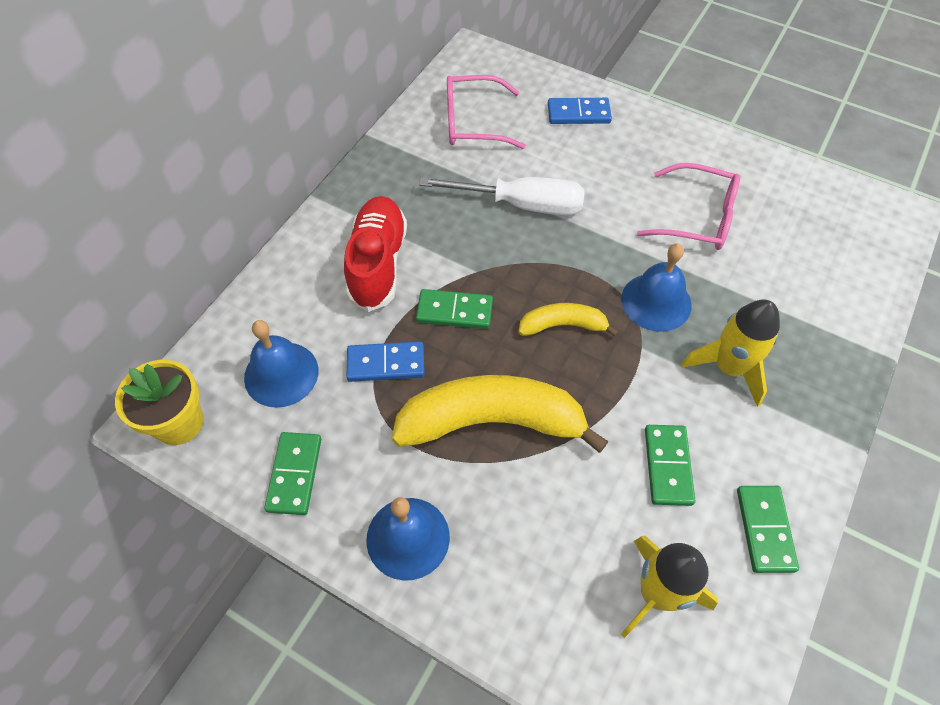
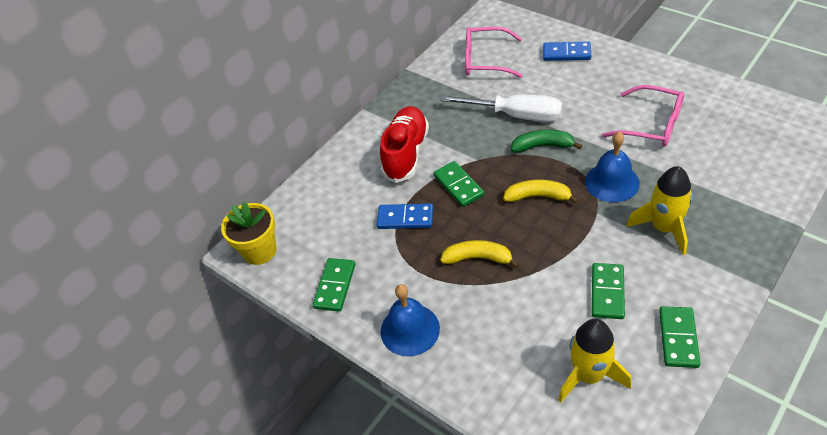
camera: 15 degrees right, 10 degrees down
blue bell [244,320,318,408] -> none
yellow banana [392,375,609,453] -> yellow banana [440,240,519,268], size x0.51
green domino [416,289,493,329] -> green domino turned 45 degrees clockwise [433,161,484,207]
none -> green banana [511,130,582,152]

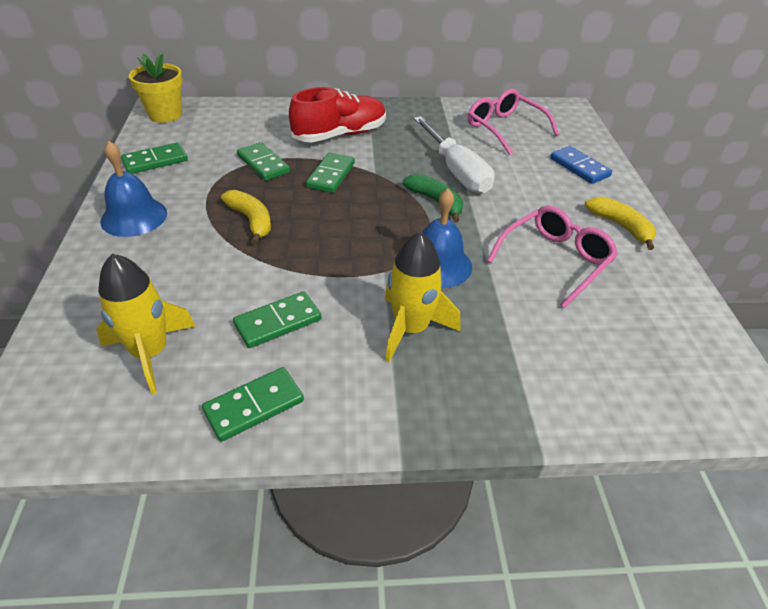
camera: 40 degrees right, 5 degrees down
blue domino [377,204,433,229] -> green domino [237,142,290,181]
yellow banana [503,179,579,204] -> yellow banana moved to [585,196,656,250]
pink glasses [602,85,684,147] -> pink glasses turned 120 degrees counterclockwise [487,206,618,308]

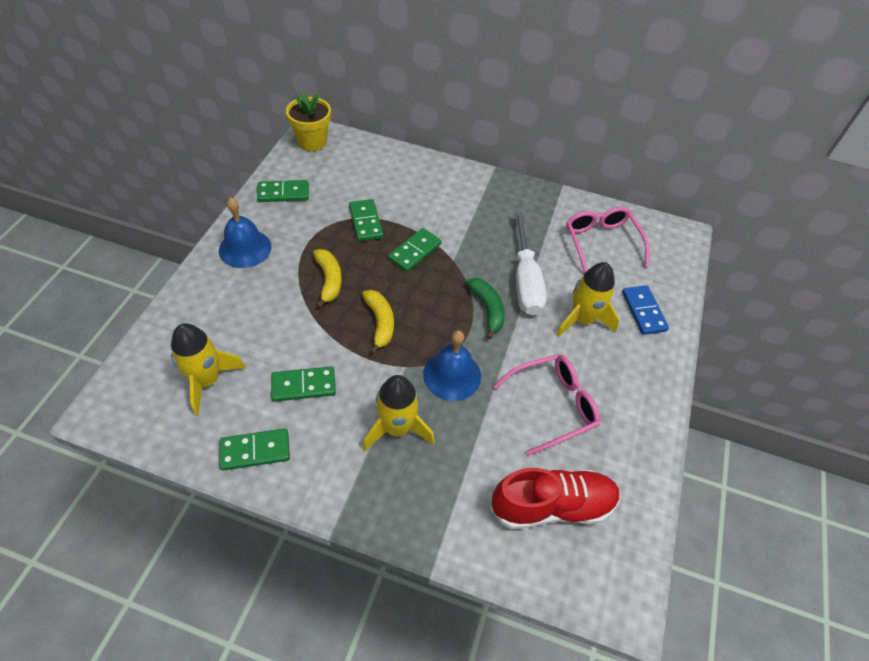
camera: 20 degrees right, 10 degrees up
red shoe [289,87,386,142] -> red shoe moved to [490,468,620,529]
yellow banana [585,196,656,250] -> yellow banana moved to [362,290,394,354]
none -> yellow rocket [557,262,620,337]

